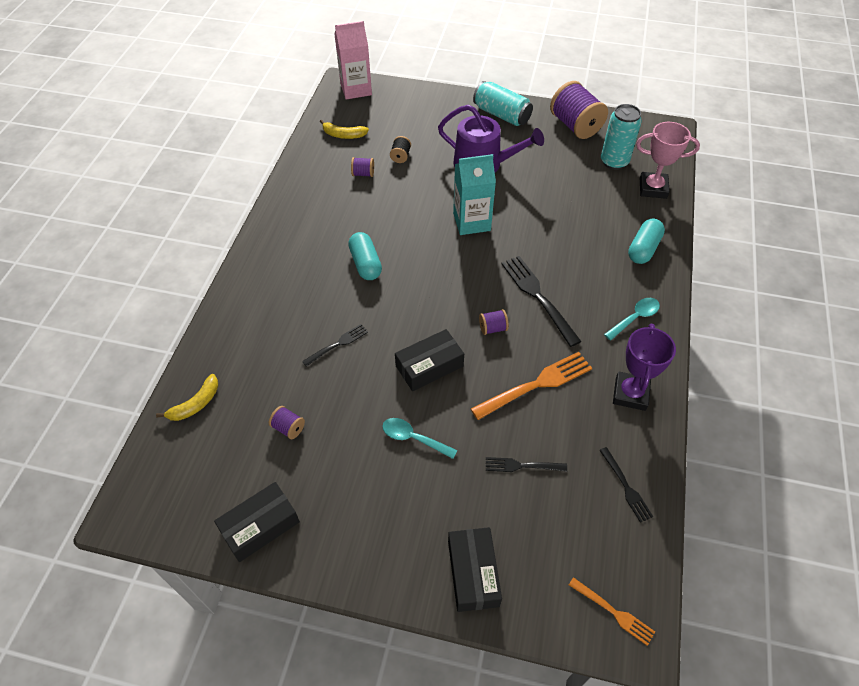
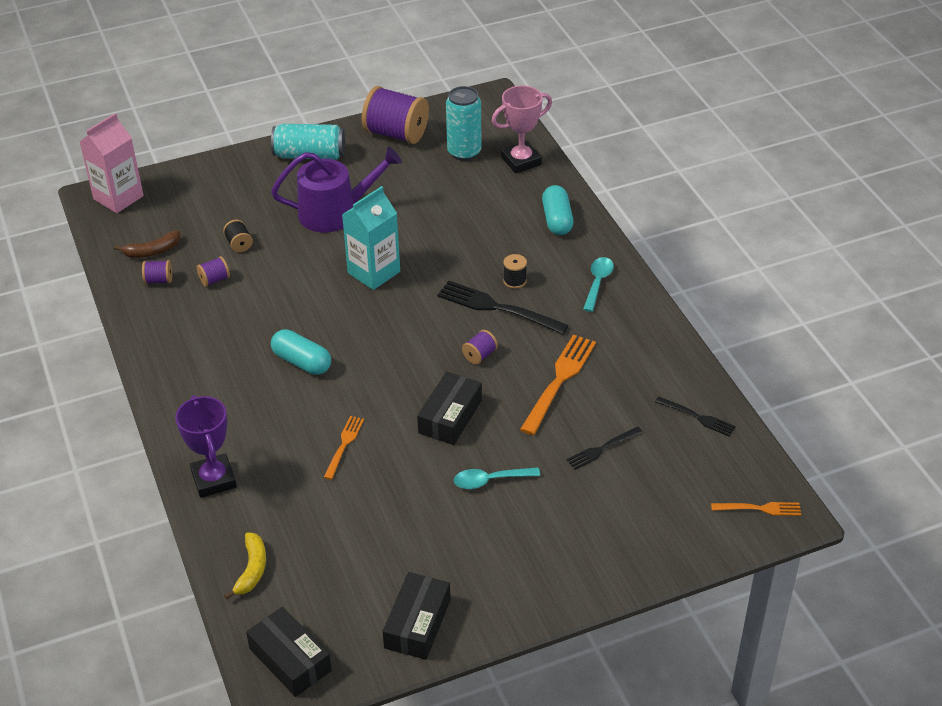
camera: 35 degrees left, 10 degrees down
purple spool [269,406,305,439] -> purple spool moved to [142,260,172,284]
black fork [302,324,368,367] -> orange fork [324,416,364,480]
yellow banana [320,120,369,139] -> brown banana [114,230,181,258]
black box [448,527,502,612] -> black box moved to [246,607,332,697]
purple trophy [613,324,676,411] -> purple trophy moved to [175,395,237,498]
none -> black spool [503,254,527,289]

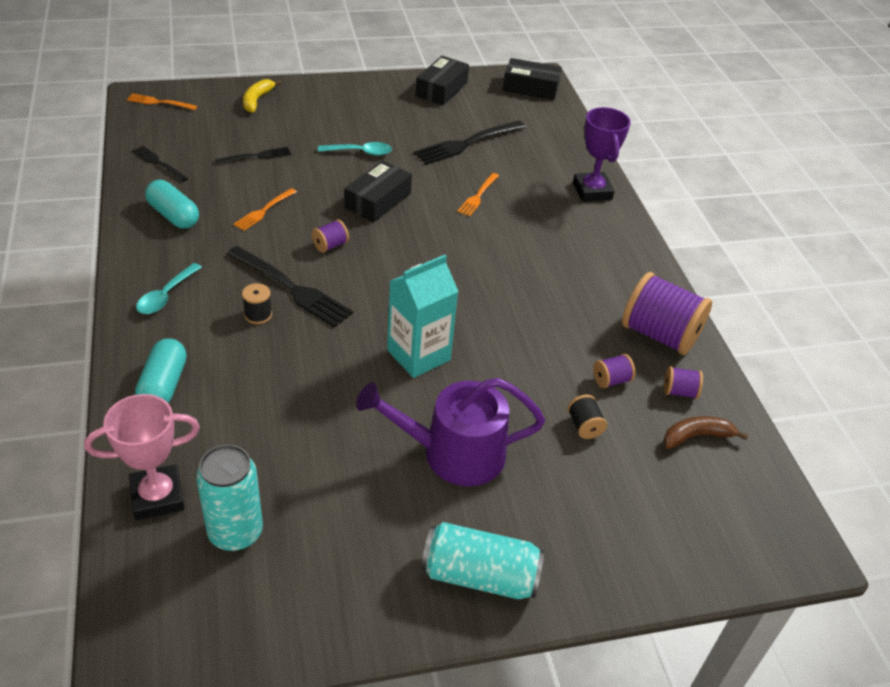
camera: 175 degrees left, 0 degrees up
pink carton [80,113,144,213] -> none
yellow banana [224,532,266,599] -> yellow banana moved to [243,79,282,113]
black box [246,607,332,697] -> black box turned 45 degrees counterclockwise [503,58,562,100]
turquoise capsule [271,329,331,375] -> turquoise capsule moved to [145,180,199,229]
purple spool [362,86,429,144] -> purple spool moved to [622,272,712,355]
orange fork [520,335,596,435] -> orange fork [233,188,297,231], size x0.57
none -> black fork [414,120,526,165]

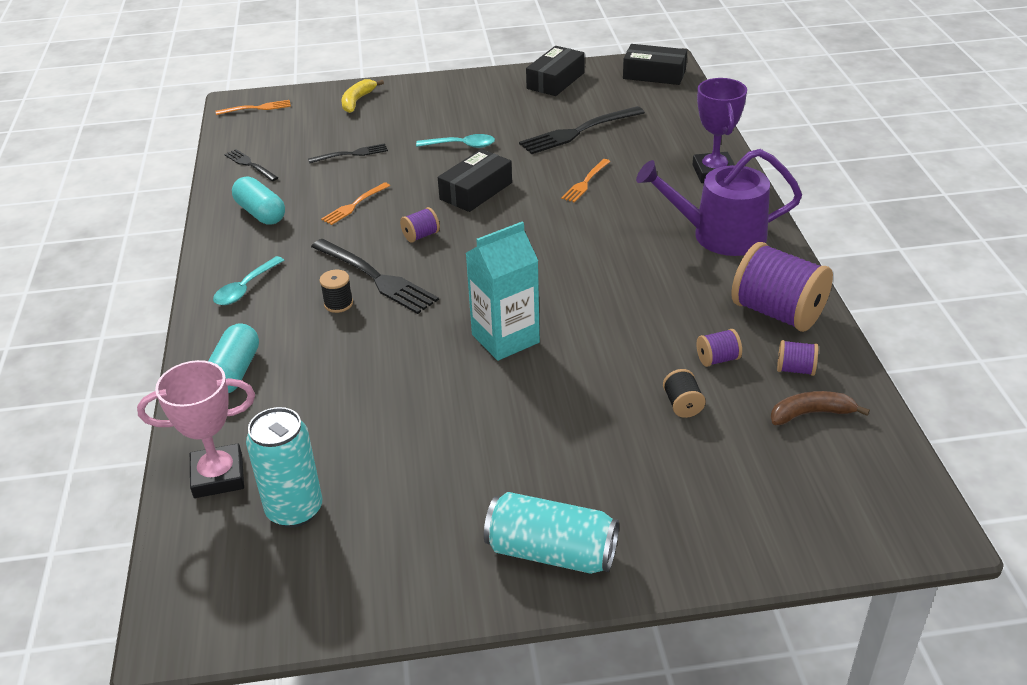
camera: 10 degrees right, 5 degrees down
orange fork [127,93,197,110] -> orange fork turned 150 degrees clockwise [216,100,291,115]
purple watering can [356,378,545,486] -> purple watering can moved to [636,149,802,256]

